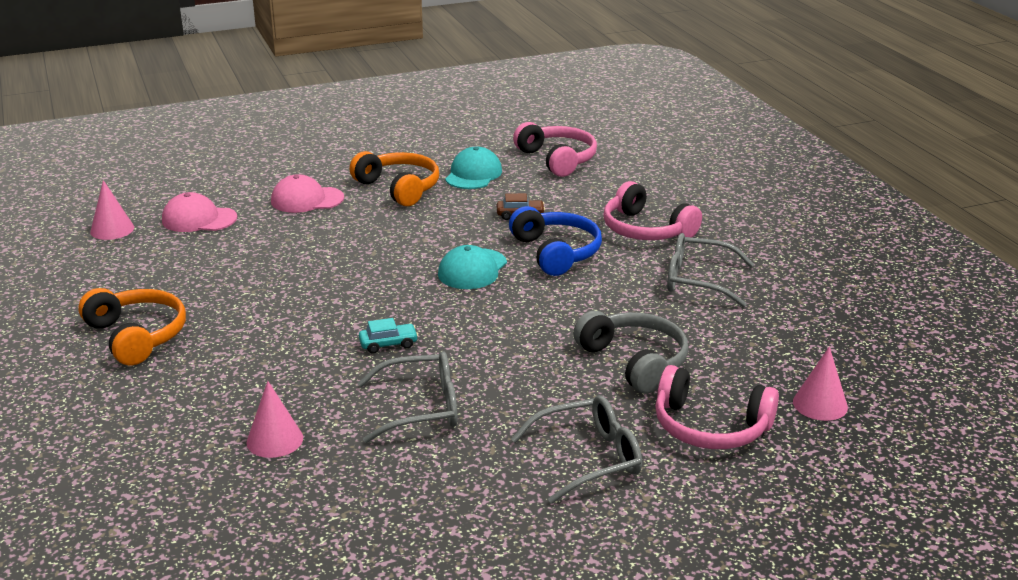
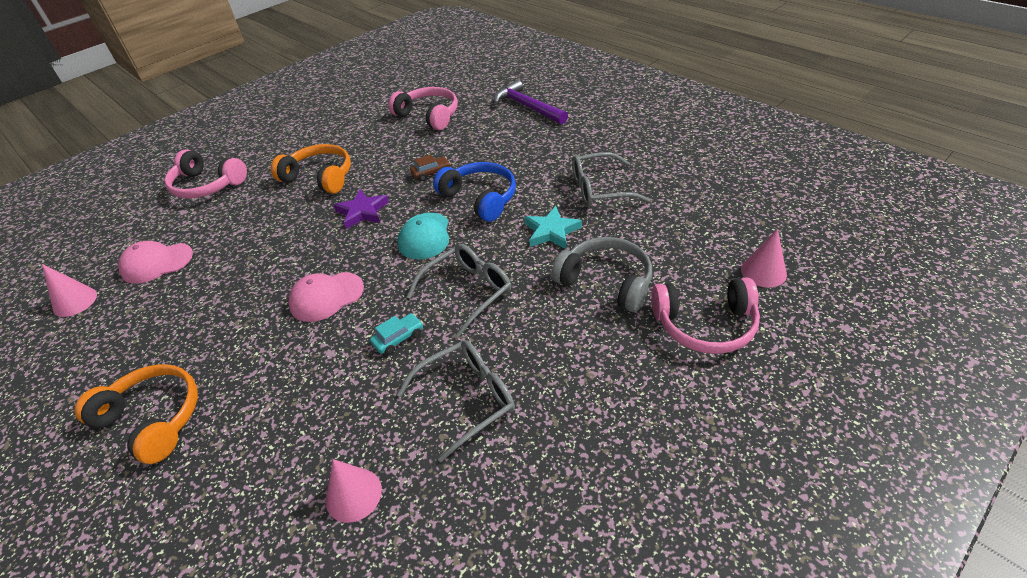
camera: 20 degrees left, 15 degrees up
pink cap [271,174,344,213] -> pink cap moved to [288,272,364,322]
turquoise cap [445,147,502,189] -> none
grey glasses [511,395,642,504] -> grey glasses moved to [407,244,511,338]
pink headphones [603,181,702,240] -> pink headphones moved to [165,149,247,199]
none -> purple star [334,189,389,229]
none -> purple hammer [494,80,568,124]
none -> turquoise star [524,206,582,249]

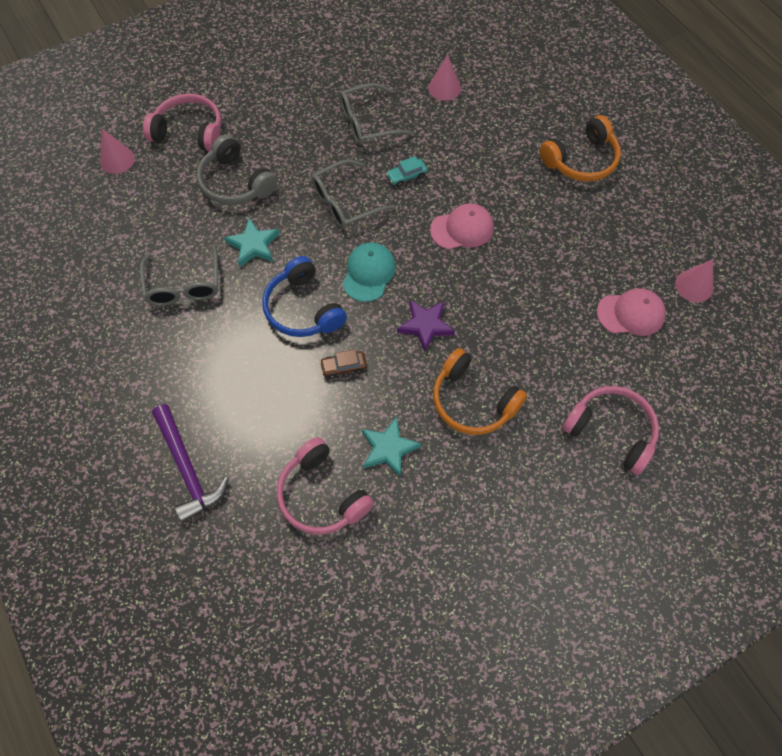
camera: 170 degrees left, 20 degrees up
orange headphones [75,364,198,464] -> orange headphones turned 75 degrees counterclockwise [540,115,621,181]
grey glasses [572,152,650,207] -> grey glasses turned 75 degrees clockwise [140,244,218,306]
none -> turquoise star [362,417,421,478]

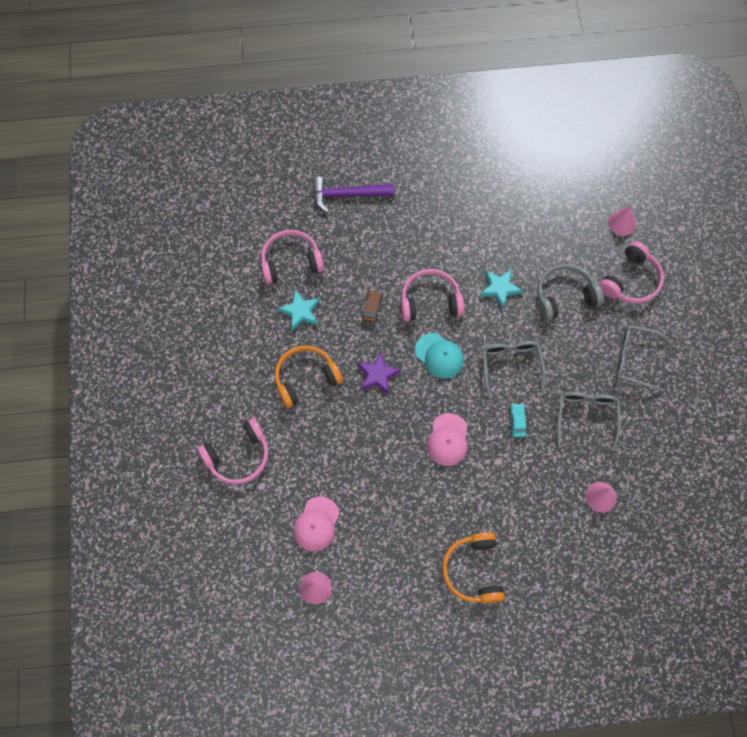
camera: 115 degrees right, 5 degrees up
grey glasses [140,244,218,306] -> grey glasses moved to [615,325,672,392]
blue headphones [262,256,347,337] -> pink headphones [401,269,464,321]

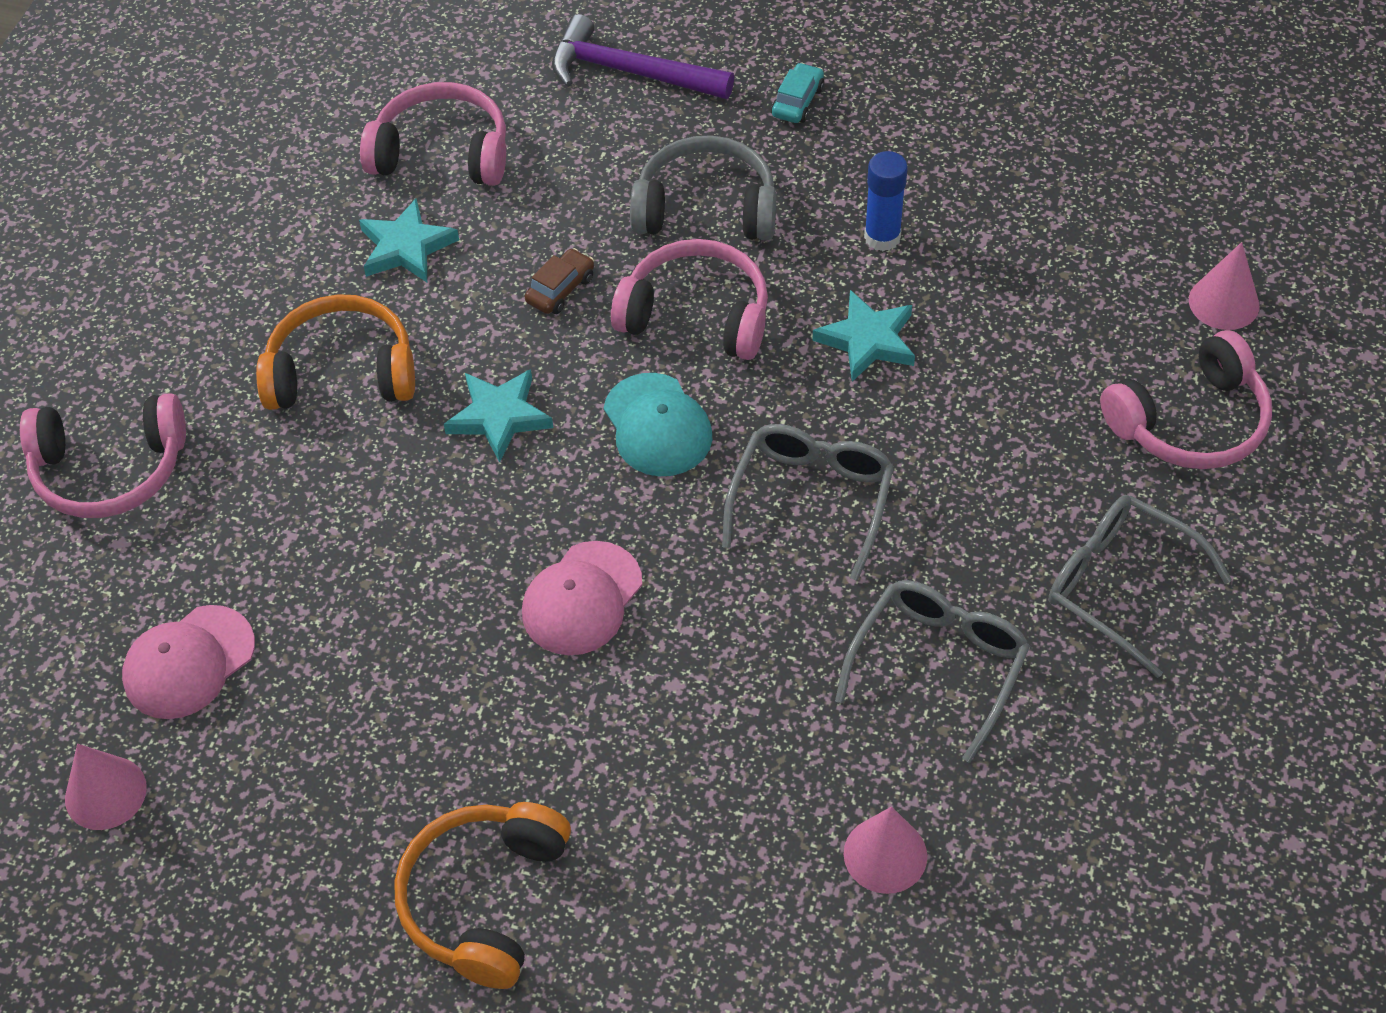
camera: 25 degrees right, 15 degrees down
purple star [357,352,401,394] -> turquoise star [444,369,553,463]
turquoise car [509,403,527,437] -> turquoise car moved to [771,62,824,123]
grey headphones [537,264,604,321] -> grey headphones moved to [630,135,776,241]
none -> blue glue stick [864,151,908,251]

